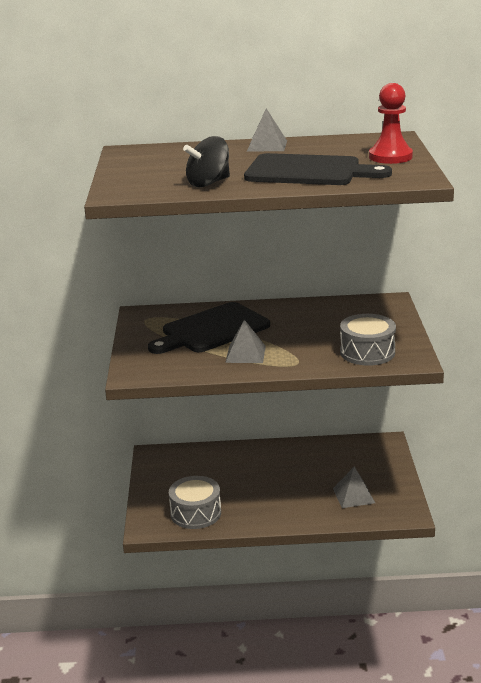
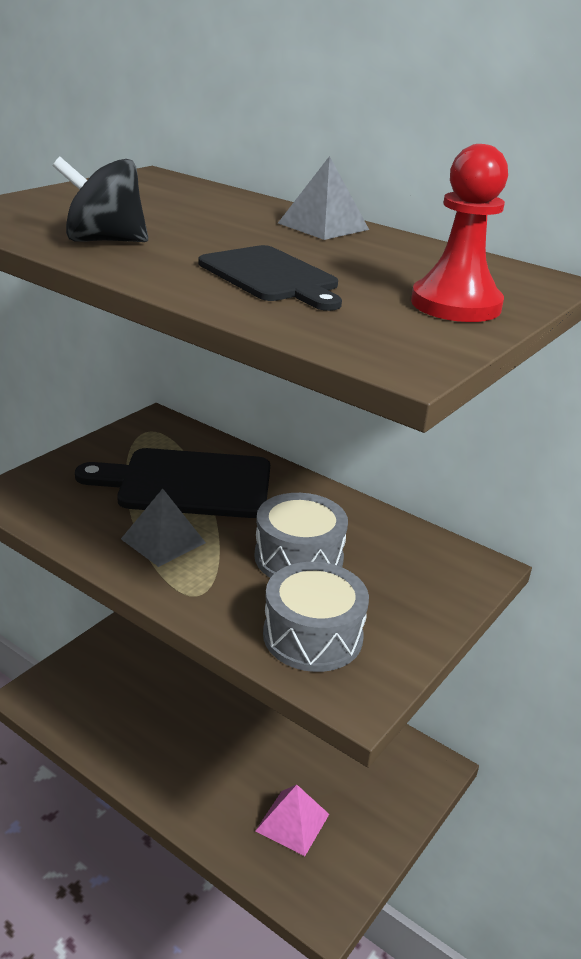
camera: 35 degrees right, 5 degrees up
grey drum [169,476,221,529] -> grey drum moved to [254,493,348,578]
black cutting board [244,153,392,185] -> black cutting board [198,245,342,311], size x0.63
grey pyramid [333,467,375,508] -> pink pyramid [256,785,329,856]

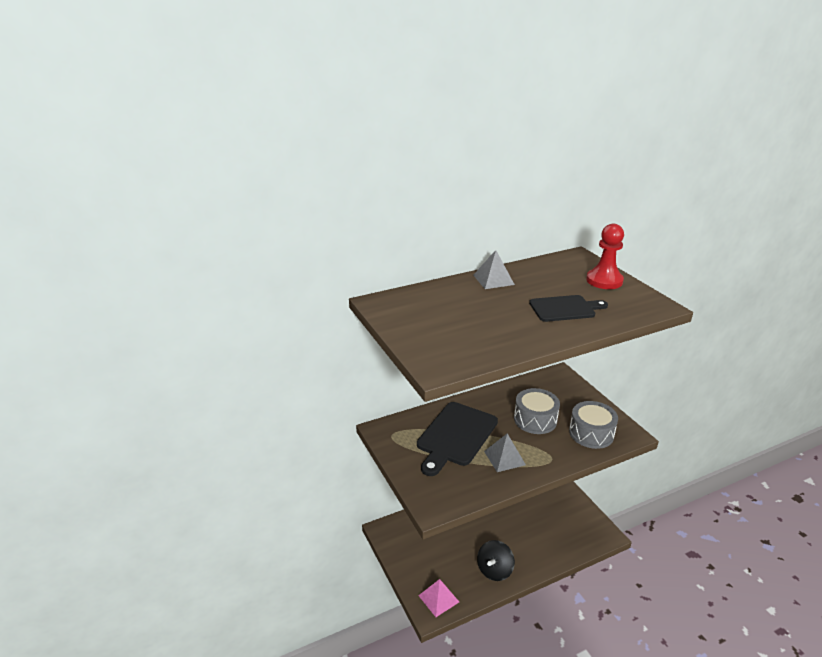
camera: 60 degrees left, 0 degrees up
black spinning top [52,157,148,242] -> black spinning top moved to [477,540,515,581]
pink pyramid [256,785,329,856] -> pink pyramid moved to [418,579,459,617]

